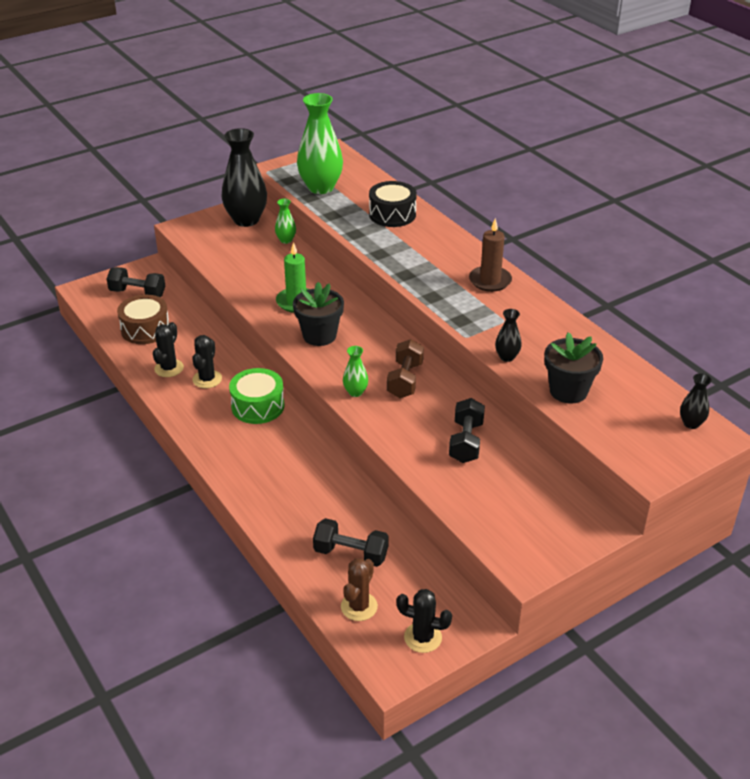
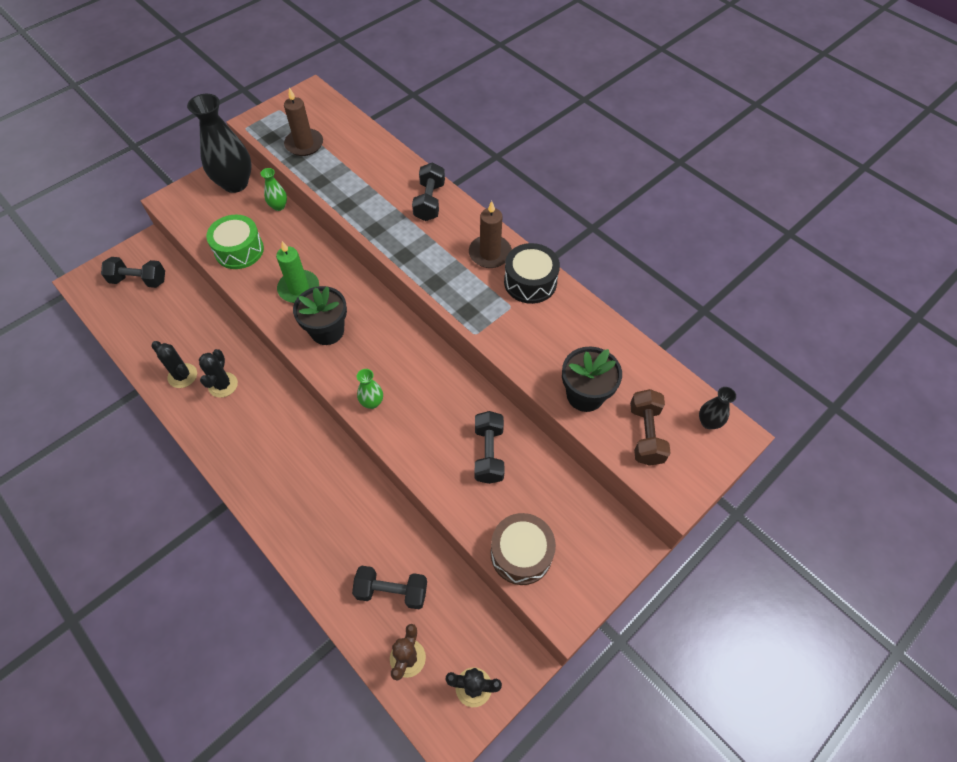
camera: 10 degrees left, 20 degrees up
brown drum [117,295,169,344] -> brown drum moved to [490,513,556,585]
black cactus [153,322,184,377] -> black cactus turned 60 degrees counterclockwise [151,341,197,388]
green drum [229,368,285,424] -> green drum moved to [206,215,264,269]
green vase [297,93,343,194] -> brown candle [284,87,323,156]
black drum [369,181,417,227] -> black drum moved to [504,243,560,304]
brown dumbbell [387,339,424,398] -> brown dumbbell moved to [630,389,670,466]
black vase [495,309,522,362] -> none
none -> black dumbbell [412,162,445,221]

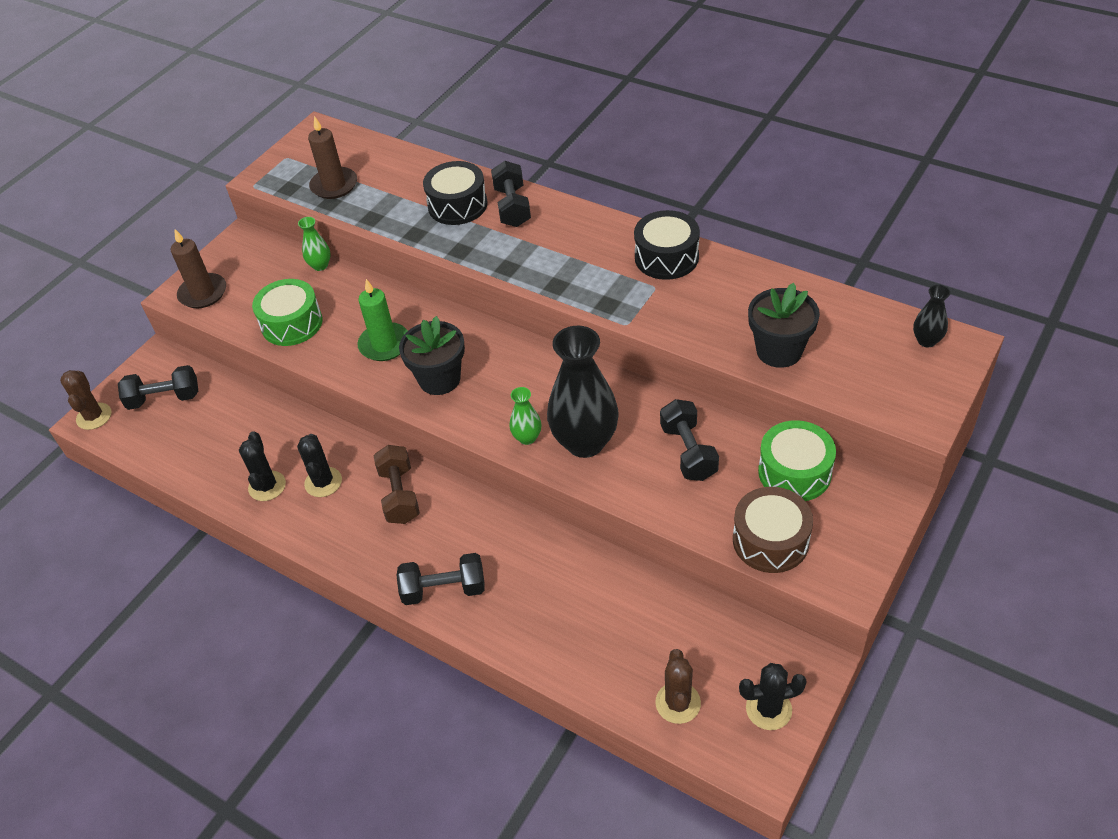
camera: 10 degrees left, 10 degrees down
black cactus [151,341,197,388] -> black cactus turned 60 degrees clockwise [239,431,286,501]
black vase [187,94,252,193] -> black vase moved to [547,326,619,458]
black dumbbell [352,566,427,609] -> black dumbbell moved to [396,553,485,605]
brown candle [469,201,512,268] -> brown candle moved to [170,229,226,308]
brown dumbbell [630,389,670,466] -> brown dumbbell moved to [373,445,420,524]
none -> brown cactus [60,370,112,430]
none -> black drum [423,161,488,225]
none -> green drum [758,420,836,501]

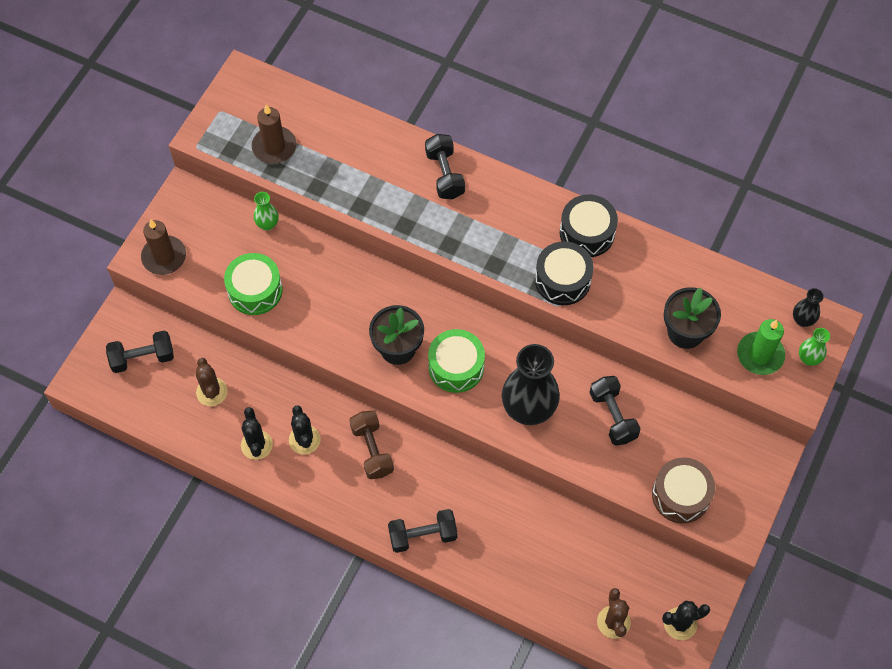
camera: 10 degrees left, 15 degrees up
brown cactus [60,370,112,430] -> brown cactus moved to [196,358,228,406]
green candle [357,279,408,361] -> green candle moved to [737,319,785,375]
black drum [423,161,488,225] -> black drum moved to [535,241,594,305]
green vase [509,387,541,445] -> green vase moved to [799,328,830,366]
green drum [758,420,836,501] -> green drum moved to [428,329,485,393]

